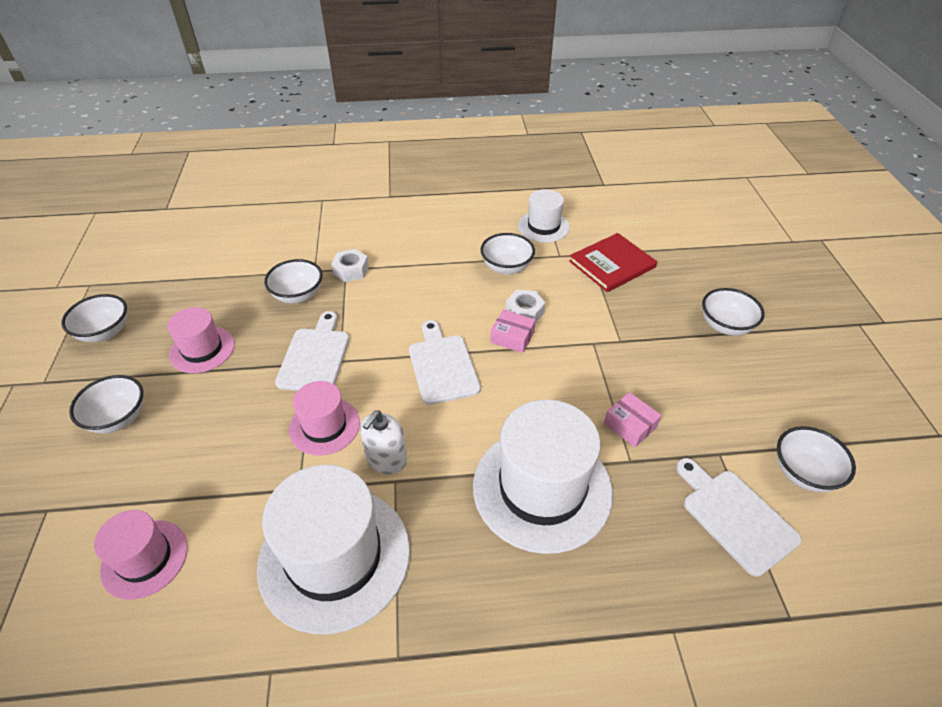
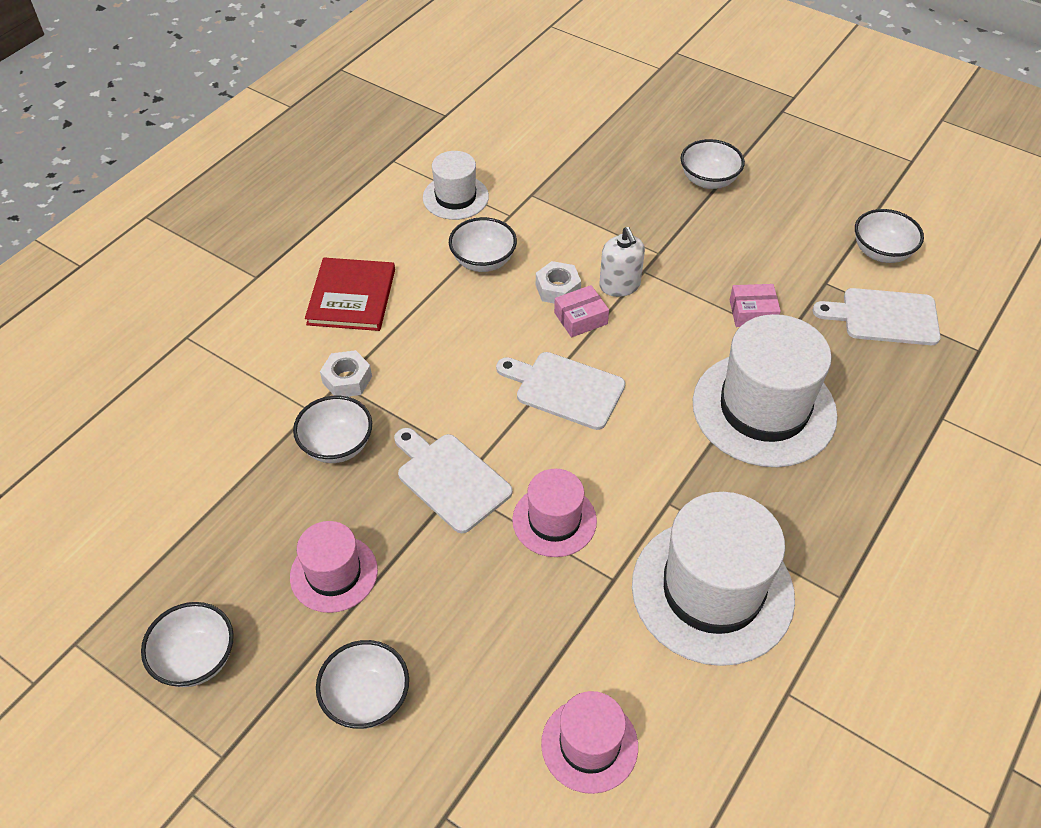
camera: 50 degrees left, 5 degrees up
white soap dispenser [360,410,407,474] -> white soap dispenser moved to [599,227,645,297]
red book [569,233,657,292] -> red book moved to [305,257,395,331]

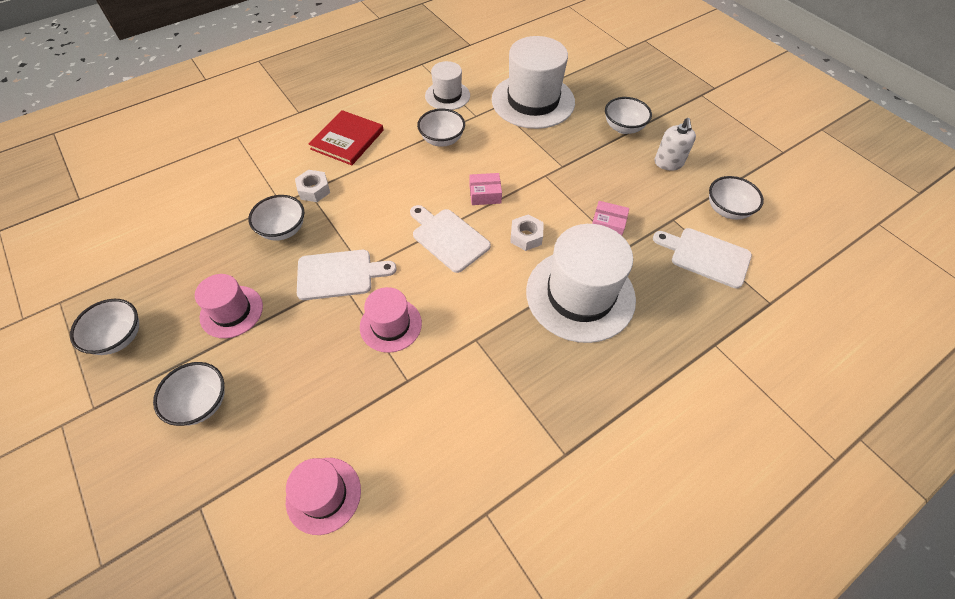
camera: 20 degrees right, 5 degrees up
white cutting board [394,428,513,533] -> white cutting board turned 105 degrees clockwise [297,250,397,300]
white nut [536,261,581,304] -> white nut moved to [510,214,544,251]
white soap dispenser [599,227,645,297] -> white soap dispenser moved to [655,118,696,170]
white hat [632,492,795,666] -> white hat moved to [492,36,575,129]

